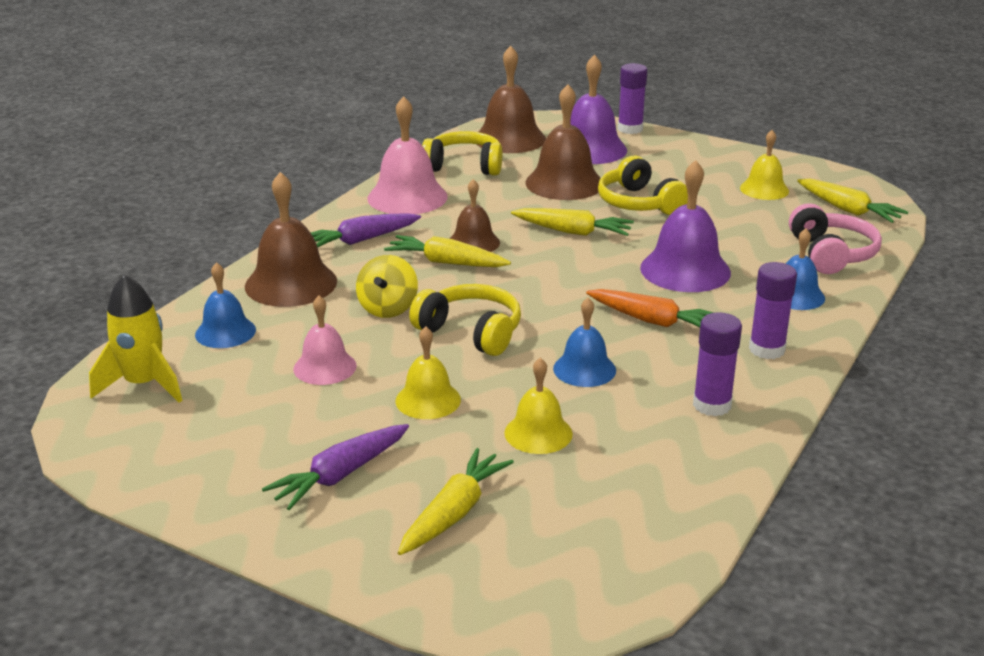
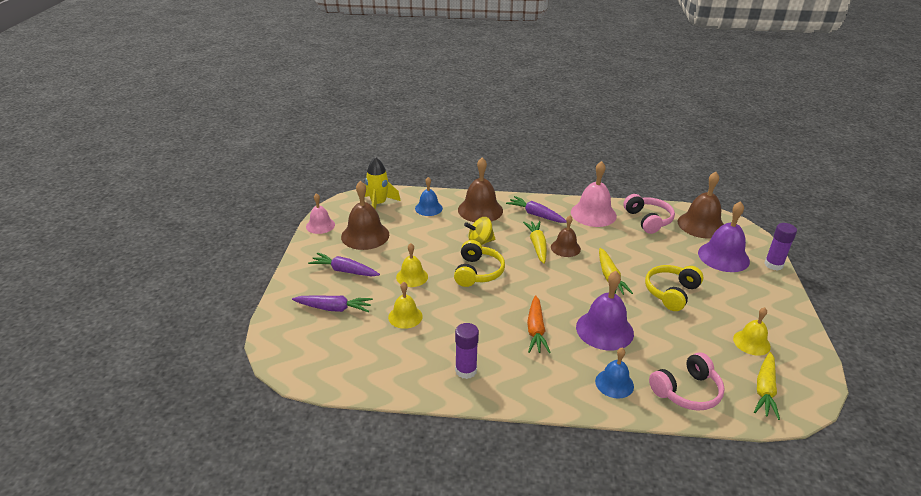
camera: 65 degrees right, 5 degrees up
pink bell [293,296,357,385] -> pink bell moved to [306,193,335,234]
yellow carrot [398,448,514,555] -> purple carrot [292,295,373,312]
yellow headphones [422,131,502,176] -> pink headphones [623,194,675,234]
brown bell [525,84,601,200] -> brown bell moved to [341,181,389,250]
blue bell [553,297,616,387] -> none
purple glue stick [749,262,797,359] -> none

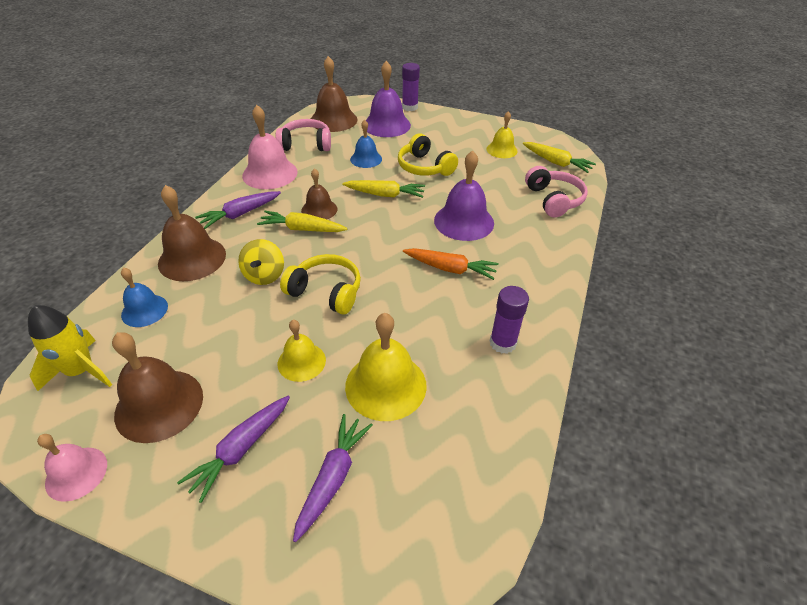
camera: 75 degrees left, 10 degrees up
yellow bell [388,282,423,329] -> yellow bell [345,313,427,421], size x1.64
blue bell [595,348,634,398] -> blue bell moved to [350,120,382,168]

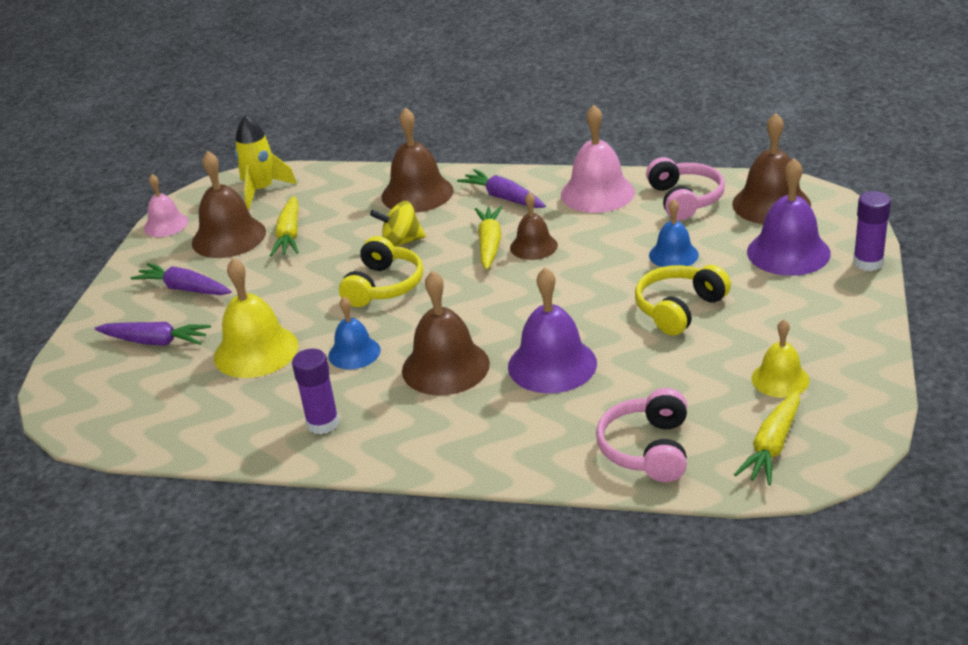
camera: 85 degrees right, 10 degrees down
blue bell [121,267,168,327] -> blue bell moved to [328,297,381,370]
yellow bell [278,320,326,382] -> none
yellow carrot [342,180,425,198] -> yellow carrot moved to [270,196,298,256]
orange carrot [403,248,499,280] -> brown bell [402,271,490,395]
pink headphones [525,166,588,217] -> pink headphones turned 120 degrees clockwise [596,388,687,482]

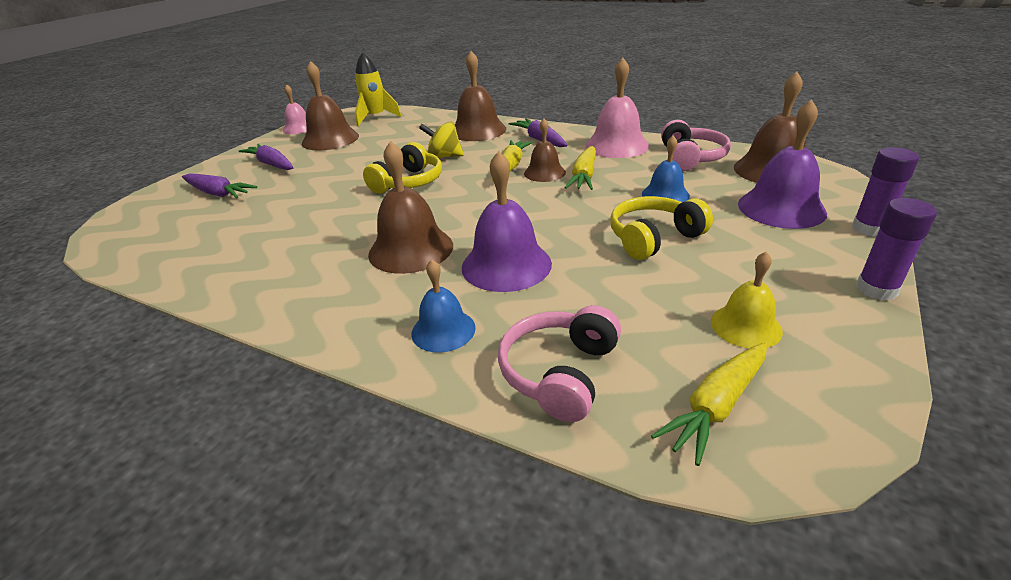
camera: 15 degrees right, 0 degrees up
yellow bell [214,258,298,378] -> none
yellow carrot [270,196,298,256] -> yellow carrot moved to [565,146,596,190]
purple glue stick [292,349,339,435] -> purple glue stick moved to [856,198,937,301]
blue bell [328,297,381,370] -> blue bell moved to [411,259,476,353]

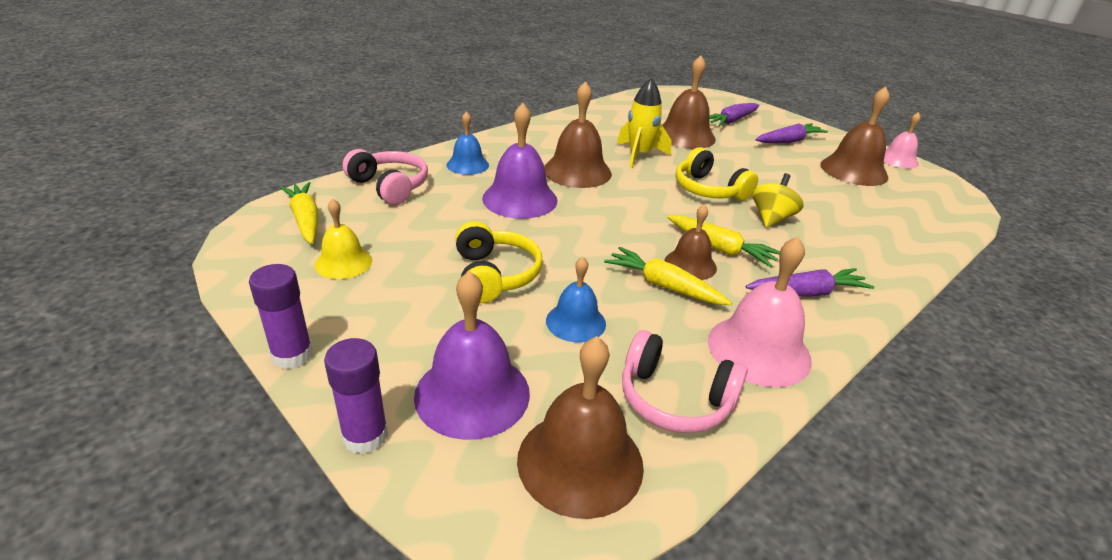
camera: 105 degrees right, 0 degrees up
yellow rocket [355,52,402,126] -> yellow rocket moved to [617,79,672,168]
brown bell [455,51,506,141] -> brown bell moved to [662,56,716,149]

